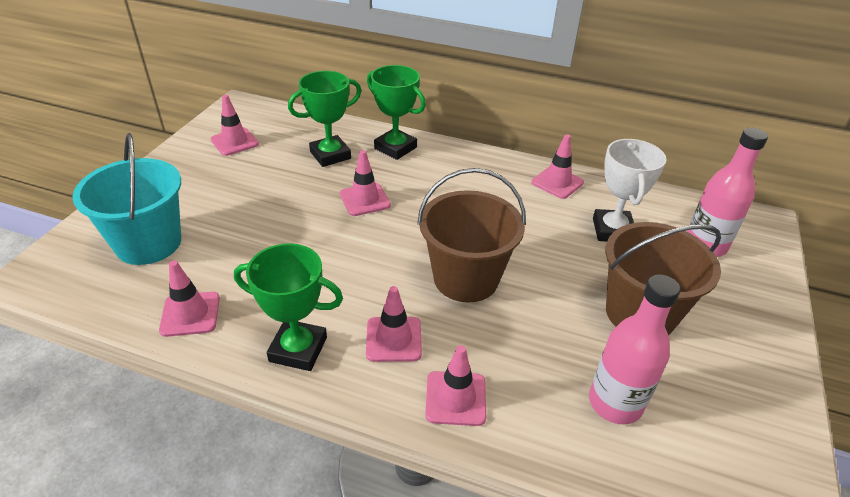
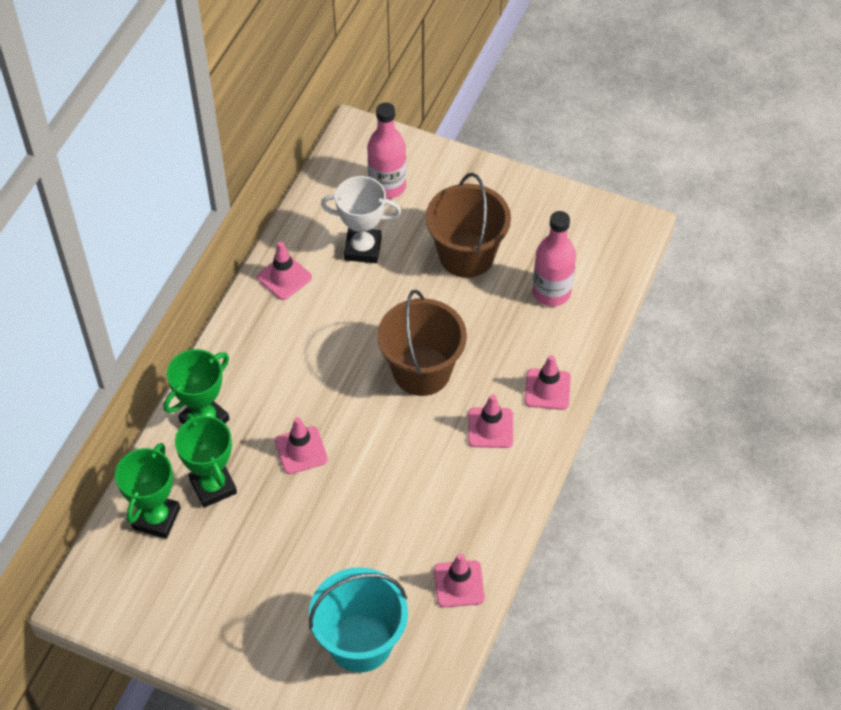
camera: 85 degrees left, 15 degrees up
pink traffic cone [211,95,259,156] -> none
green trophy [234,243,343,371] -> green trophy moved to [115,443,180,539]

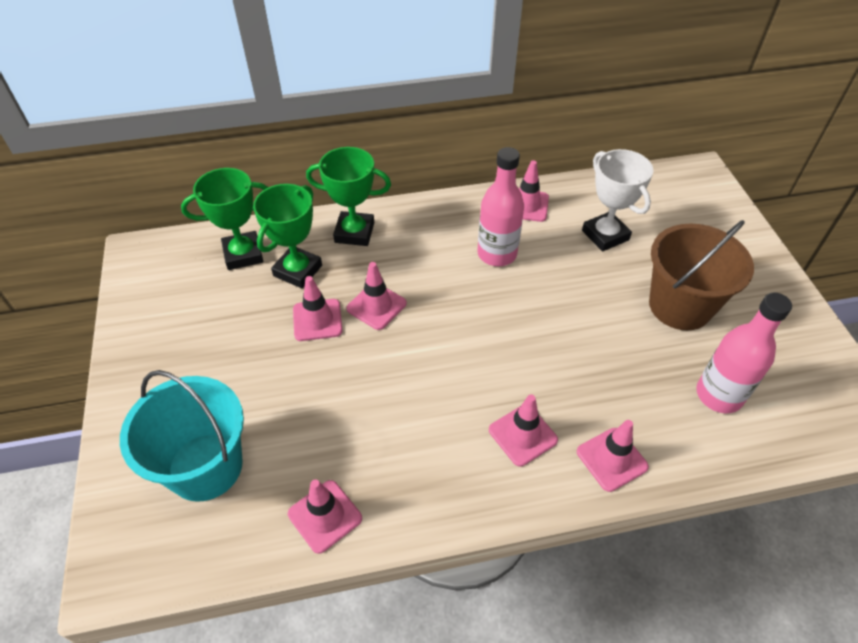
camera: 55 degrees right, 5 degrees down
pink bottle [367,102,406,199] -> pink bottle moved to [477,147,524,266]
brown bucket [377,290,467,396] -> none
none -> pink traffic cone [293,276,343,341]

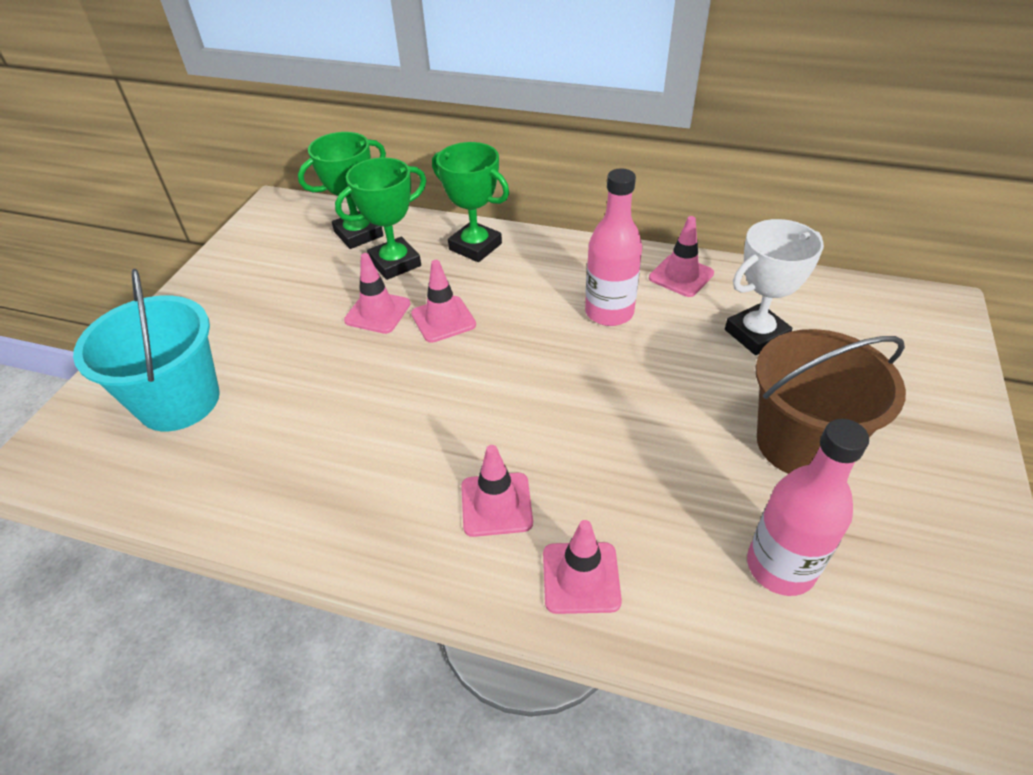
camera: 30 degrees right, 5 degrees down
green trophy [181,168,268,270] -> green trophy turned 45 degrees counterclockwise [298,132,386,249]
pink traffic cone [288,479,362,554] -> none
white trophy [582,149,653,252] -> white trophy turned 60 degrees clockwise [725,219,824,355]

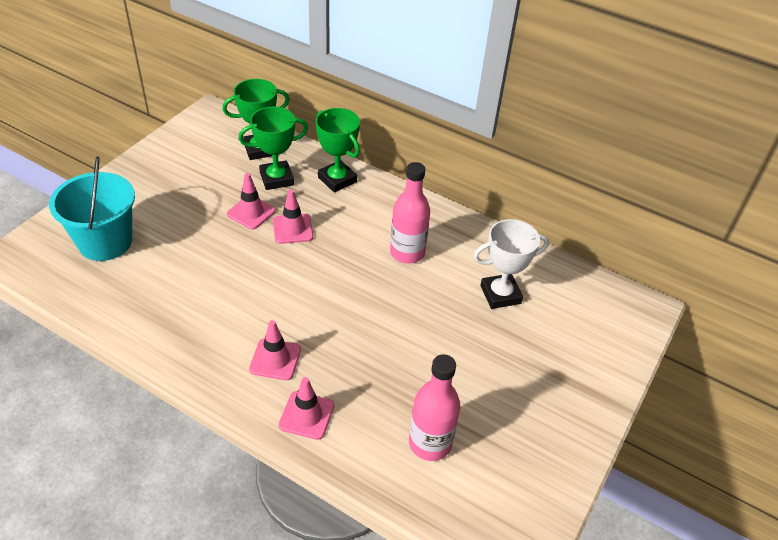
camera: 10 degrees right, 0 degrees up
pink traffic cone [649,216,714,297] -> none
brown bucket [755,329,906,474] -> none

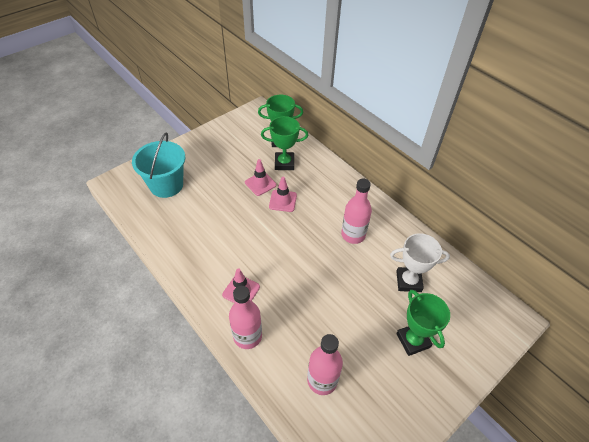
camera: 20 degrees right, 5 degrees up
pink traffic cone [279,377,334,440] -> pink bottle [229,286,262,349]
green trophy [315,108,360,193] -> green trophy moved to [396,290,450,356]

